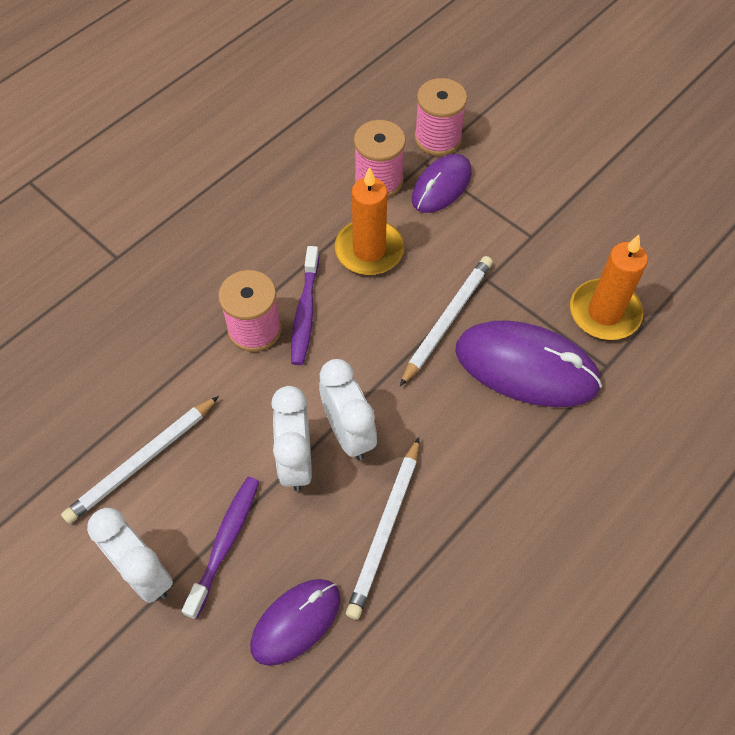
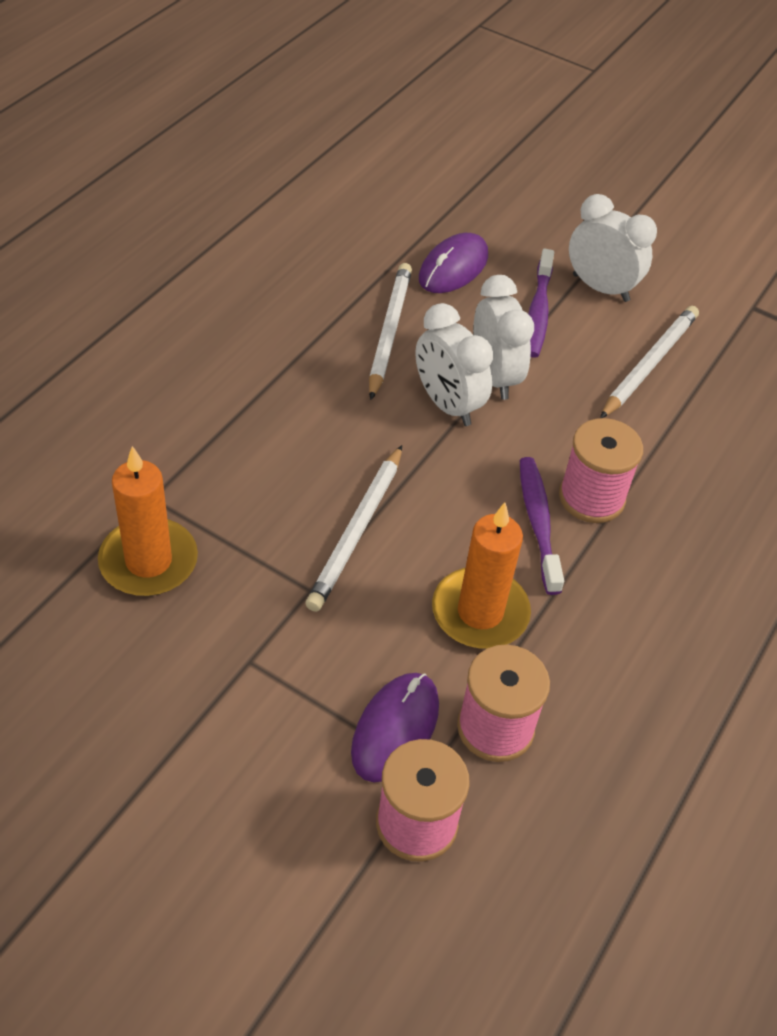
camera: 165 degrees right, 10 degrees down
purple mouse [455,320,602,407] -> none

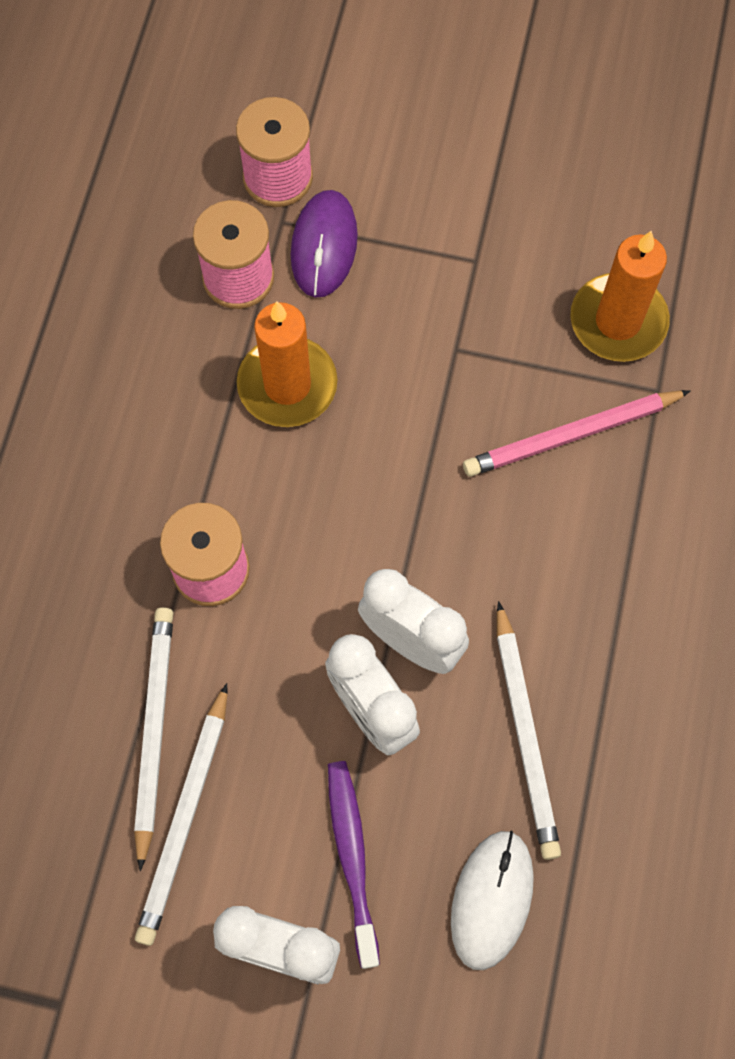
camera: 165 degrees right, 20 degrees up
white pencil [305,445,402,612] -> white pencil moved to [134,607,173,871]
purple mouse [419,233,488,293] -> white mouse [451,830,534,970]
purple toothbrush [520,457,564,595] -> none
none -> pink pencil [463,390,691,477]

